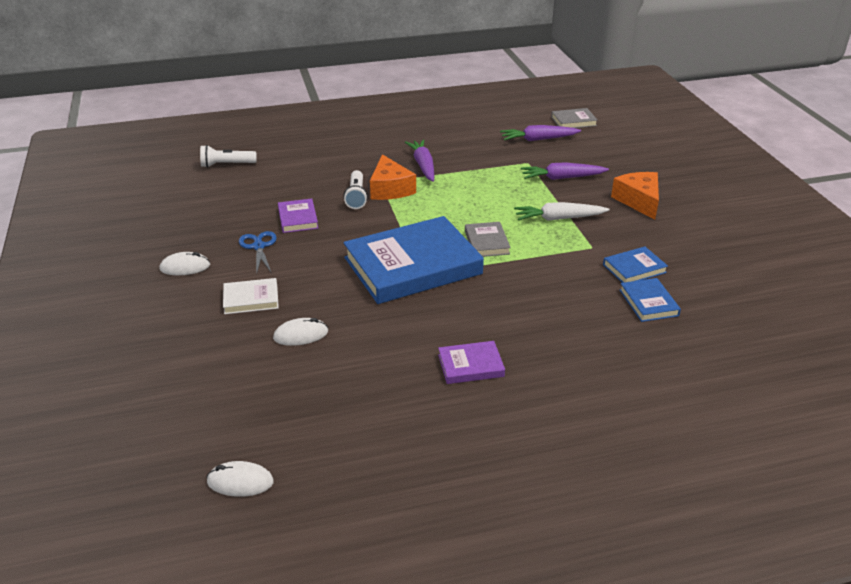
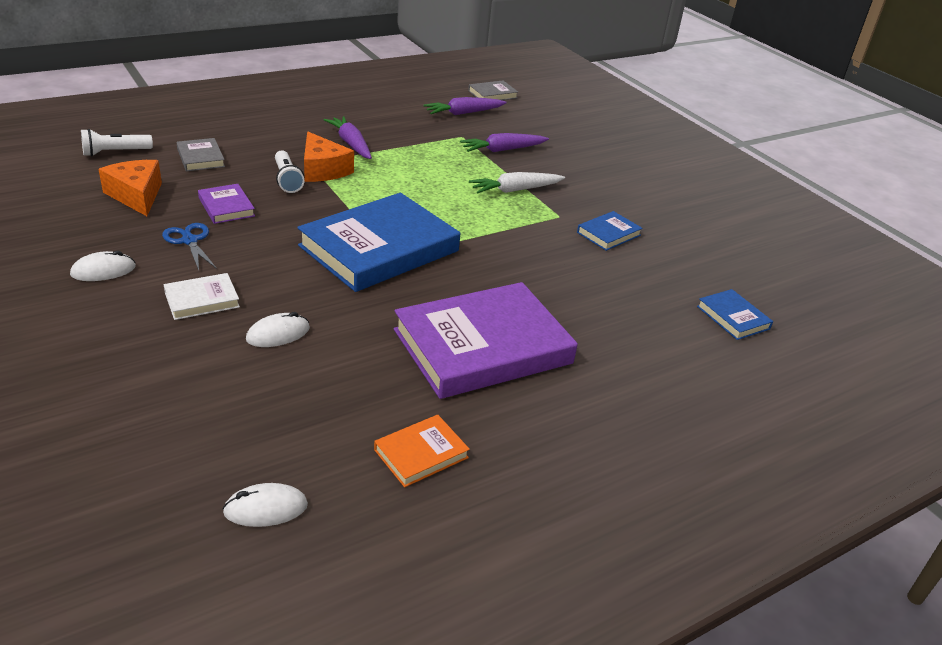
camera: 20 degrees left, 0 degrees up
purple book [438,341,505,384] -> purple book [394,282,578,399], size x2.27
grey book [465,222,511,257] -> grey book moved to [177,138,225,171]
orange cheese [611,172,659,220] -> orange cheese moved to [98,160,162,216]
blue book [620,278,681,322] -> blue book moved to [697,289,773,340]
none -> orange book [374,415,470,487]

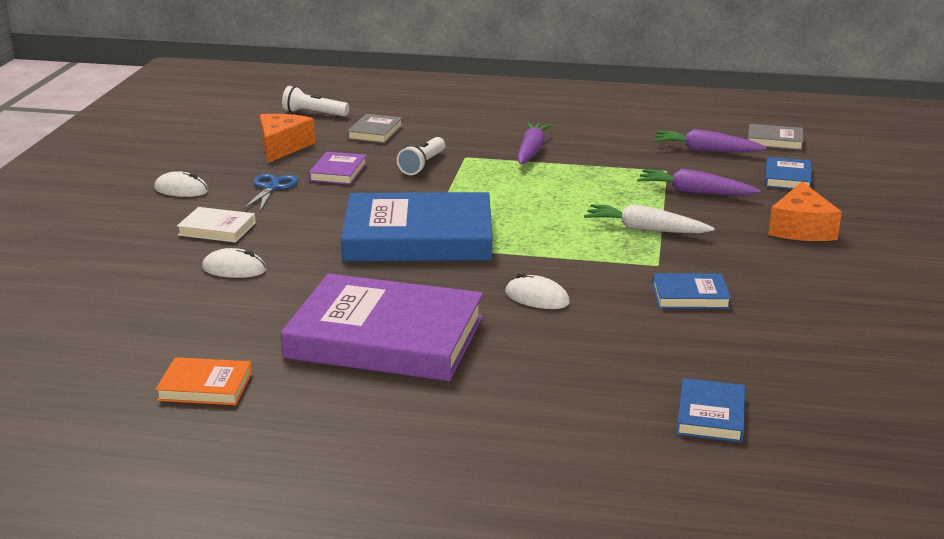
camera: 45 degrees right, 10 degrees down
white mouse [223,483,308,527] -> white mouse moved to [505,273,570,309]
orange cheese [304,132,354,182] -> orange cheese moved to [768,181,842,241]
none -> blue book [765,157,812,189]

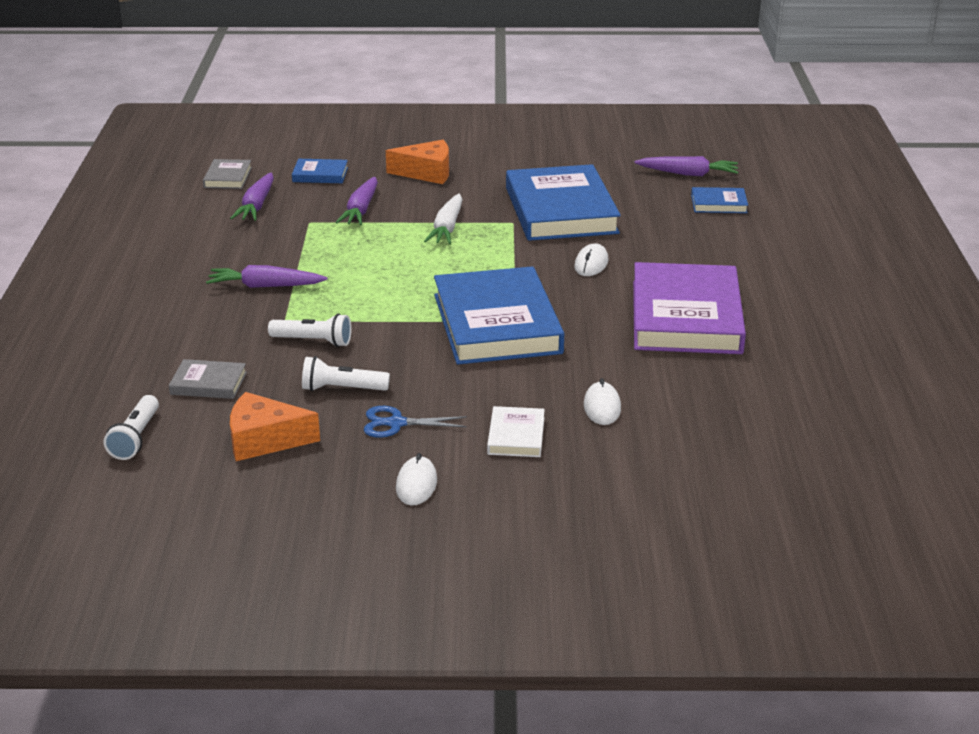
camera: 100 degrees left, 5 degrees up
orange book [155,357,252,405] -> none
purple book [309,152,367,185] -> white flashlight [302,356,390,391]
blue book [652,273,731,309] -> blue book [506,164,621,241], size x2.27
none -> purple carrot [635,156,738,176]

